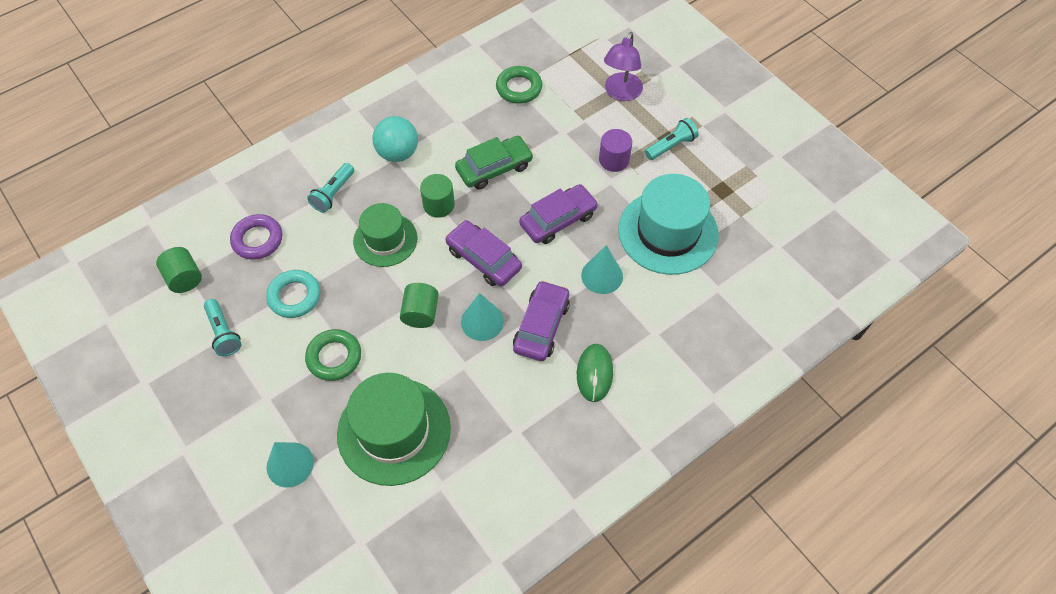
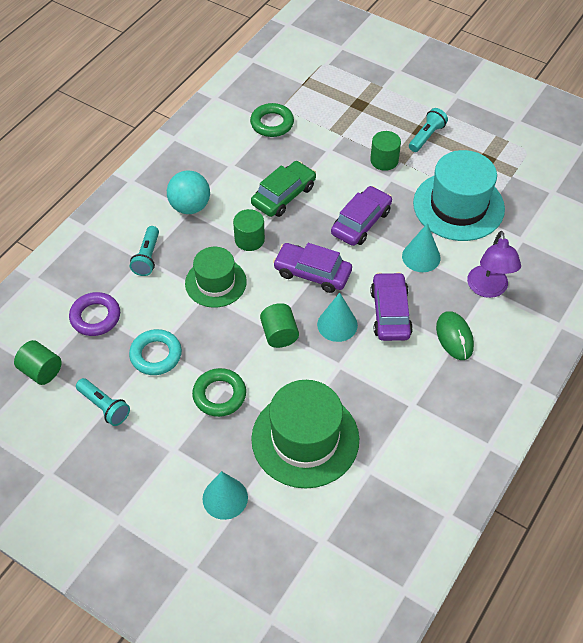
camera: 20 degrees left, 5 degrees down
purple cylinder [599,129,632,172] -> green cylinder [370,131,401,171]
purple lamp [604,32,643,101] -> purple lamp moved to [467,231,521,298]

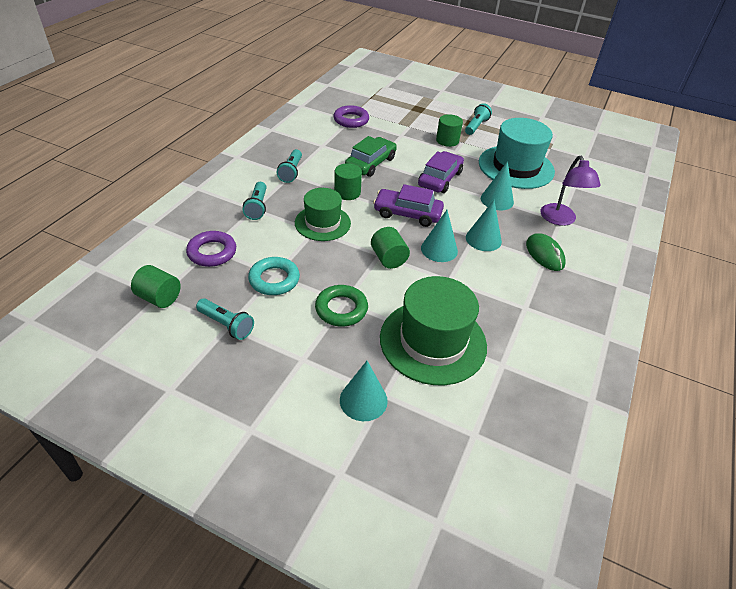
camera: 10 degrees left, 10 degrees down
turquoise ball [167,170,210,214] -> turquoise flashlight [277,149,302,183]
green ring [250,103,294,137] -> purple ring [334,105,369,128]
purple car [370,272,413,341] -> turquoise cone [466,200,502,251]

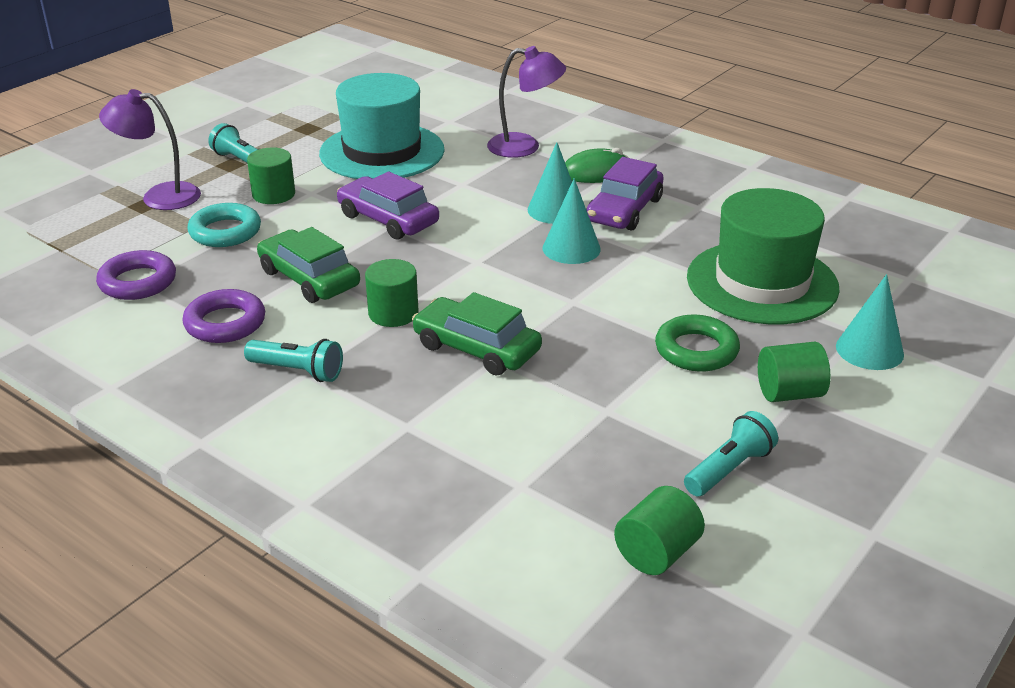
camera: 75 degrees left, 10 degrees down
purple ring [186,231,236,267] -> purple ring moved to [183,289,265,343]
turquoise flashlight [243,182,267,220] -> none
turquoise ring [248,257,300,295] -> turquoise ring moved to [187,203,261,247]
green hat [295,188,351,241] -> green car [412,292,542,376]
green cylinder [371,227,410,269] -> green cylinder moved to [758,342,830,402]
purple car [373,184,444,227] -> purple car moved to [586,157,664,231]
turquoise cone [481,161,514,210] -> none
none -> purple lamp [99,89,201,210]

